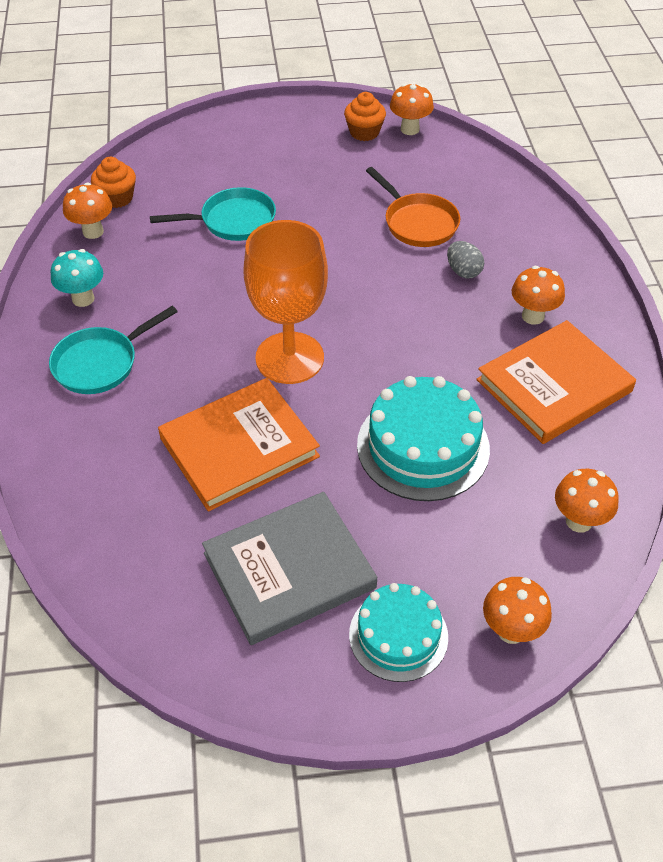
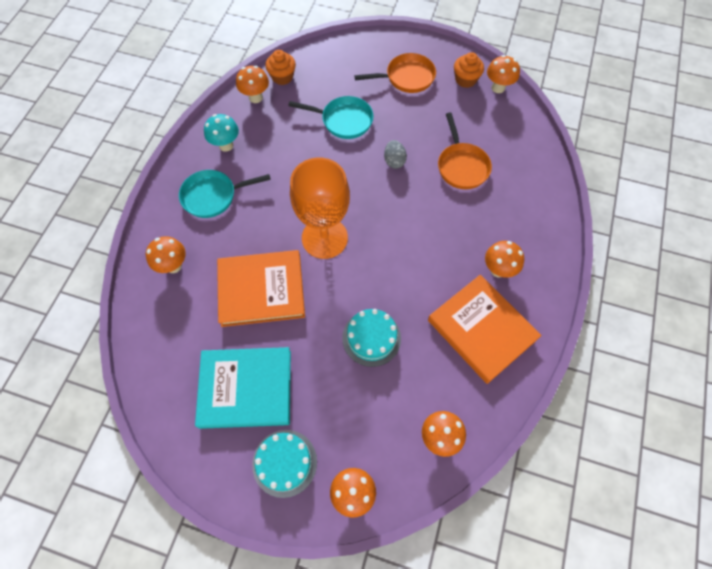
camera: 25 degrees right, 15 degrees up
grey book [202,492,377,645] -> turquoise book [195,347,291,429]
turquoise cake [357,376,490,501] -> turquoise cake [342,309,401,367], size x0.65
grey egg [447,241,484,279] -> grey egg moved to [384,140,407,169]
orange book [476,320,636,444] -> orange book turned 60 degrees clockwise [428,275,542,384]
none -> orange mushroom [146,236,186,273]
none -> orange pan [354,53,436,93]

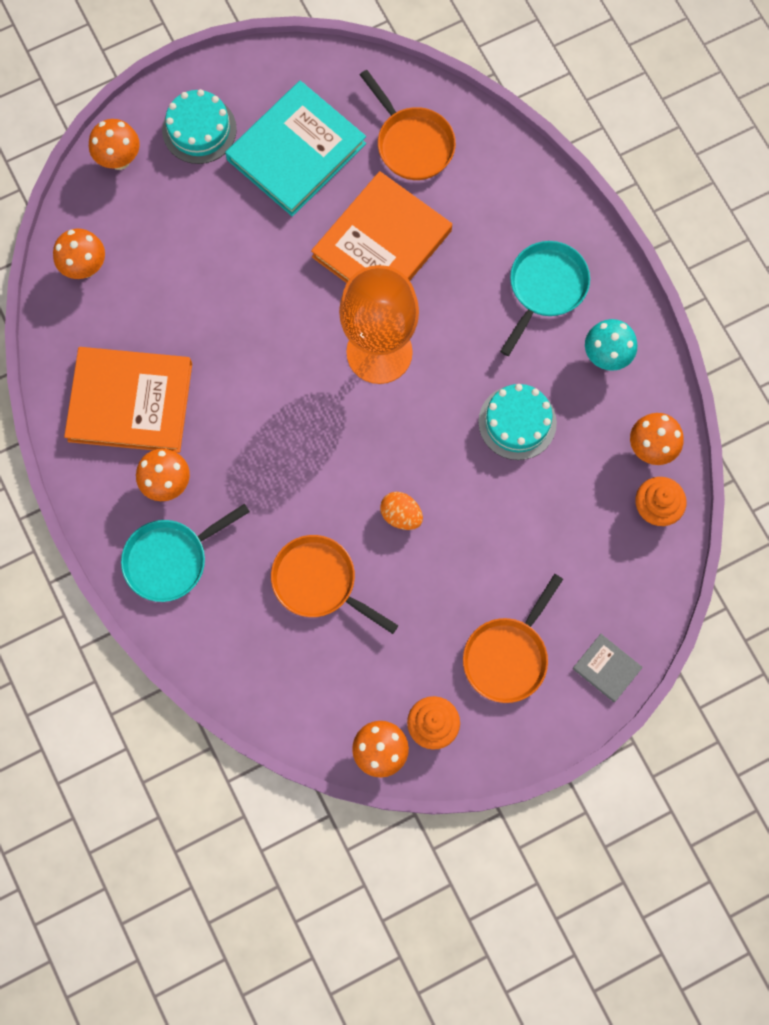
camera: 135 degrees right, 10 degrees up
orange mushroom [146,236,186,273] -> none
turquoise pan [288,96,374,139] -> turquoise pan moved to [121,503,250,602]
turquoise cake [342,309,401,367] -> turquoise cake moved to [478,384,557,460]
grey egg [384,140,407,169] -> orange egg [380,492,423,530]
none -> orange pan [360,70,456,180]
none -> grey book [573,634,643,702]

